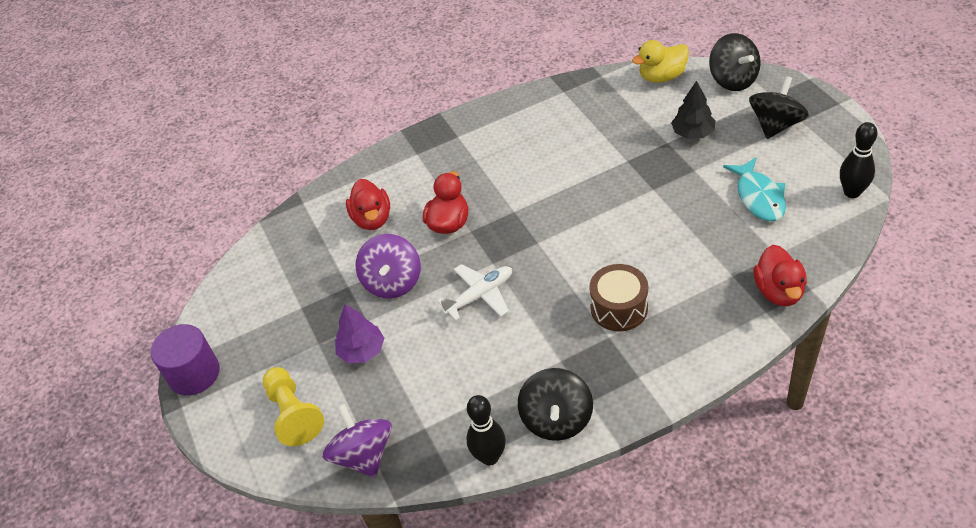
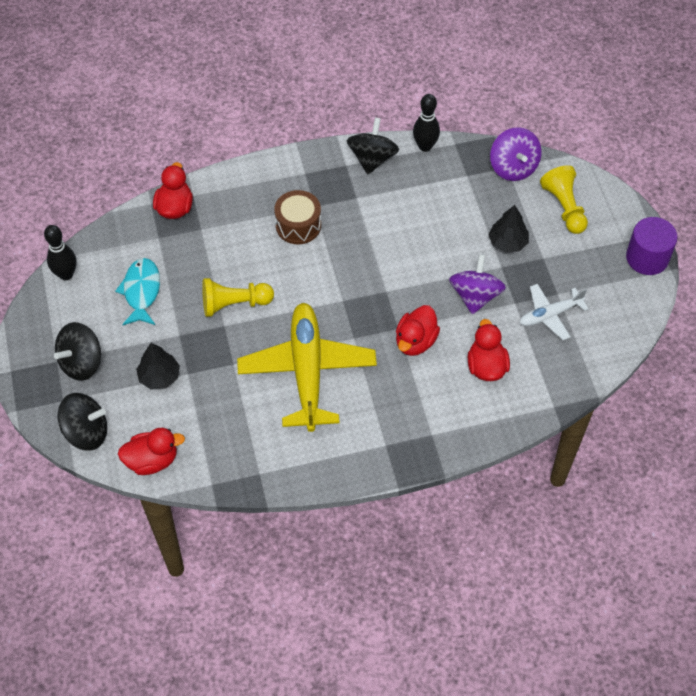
camera: 175 degrees left, 10 degrees up
purple tree [335,304,384,363] -> black tree [488,205,529,253]
white plane [437,264,512,321] -> white plane moved to [520,284,589,340]
yellow duck [632,40,689,83] -> red duck [118,428,185,475]
black spinning top [709,33,761,91] -> black spinning top turned 105 degrees clockwise [58,393,107,451]
none -> yellow pawn [202,278,274,317]
none -> yellow plane [237,303,377,432]

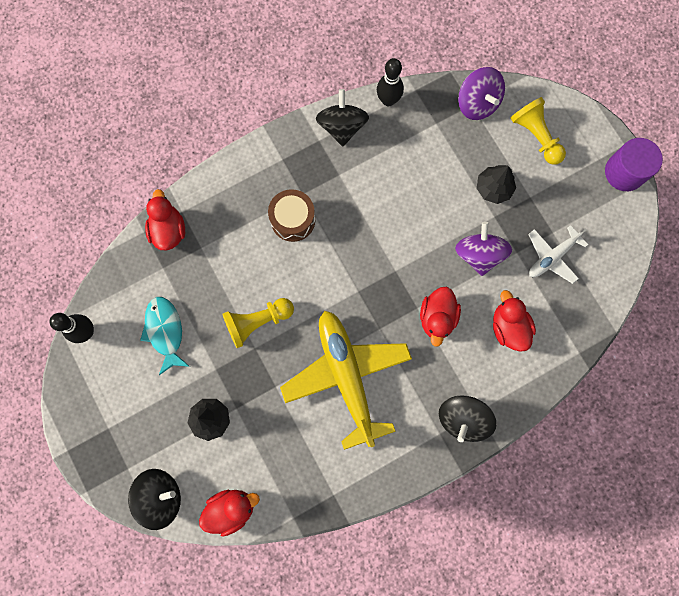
camera: 15 degrees left, 20 degrees up
black spinning top [54,322,101,381] -> black spinning top moved to [439,395,497,442]

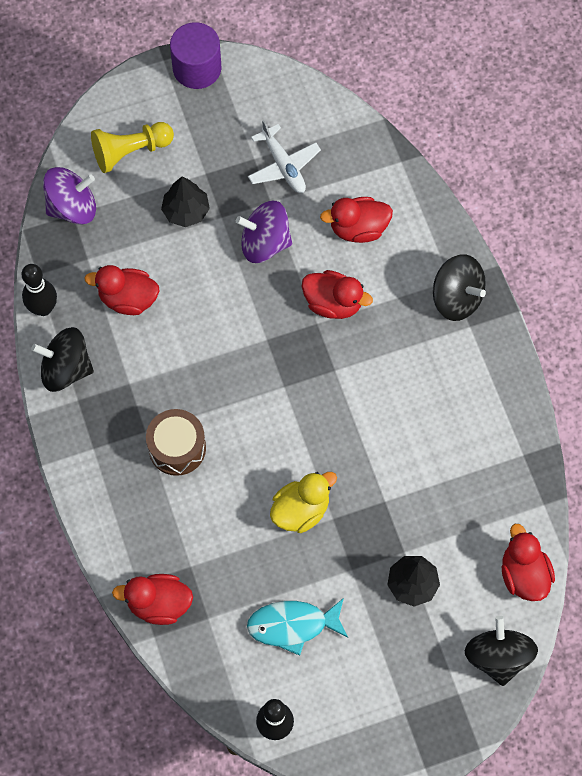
camera: 80 degrees left, 10 degrees down
yellow pawn [222,298,294,348] -> yellow duck [270,472,337,533]
yellow plane [280,311,412,450] -> none
none -> red duck [84,265,159,315]

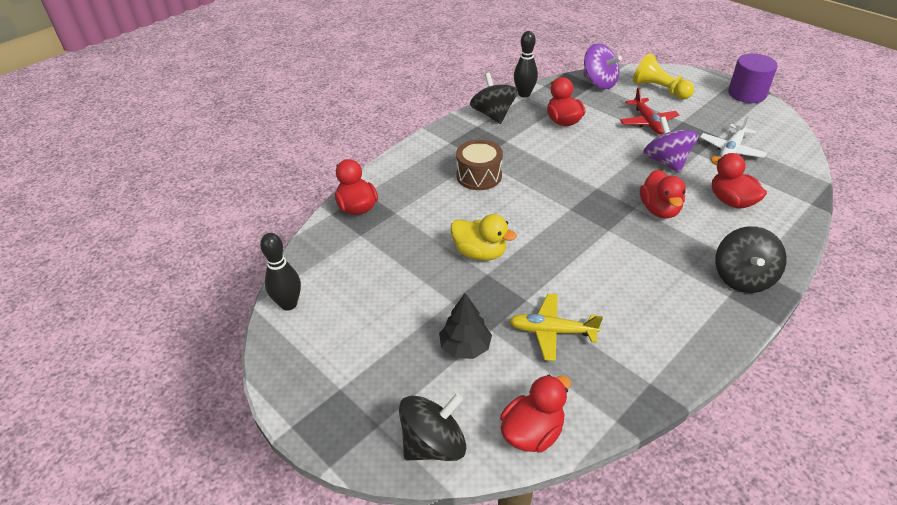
camera: 65 degrees right, 25 degrees down
black tree [161,177,210,227] -> red plane [620,88,679,135]
turquoise fish [247,598,348,656] -> none
none -> yellow plane [509,294,603,361]

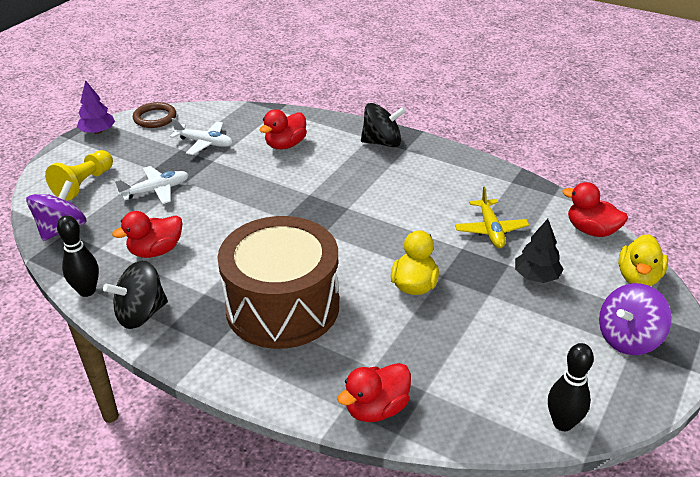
camera: 105 degrees left, 5 degrees down
black spinning top [399,393,466,461] -> yellow duck [618,234,668,286]
brown drum [456,139,503,190] -> brown drum [217,216,339,349], size x2.02
red plane [620,88,679,135] -> white plane [115,166,189,204]
red duck [640,170,686,219] -> none
purple spinning top [643,117,699,173] -> purple spinning top moved to [599,283,672,355]
purple cylinder [728,53,778,103] -> purple tree [77,80,115,134]
none -> brown ring [133,102,176,128]

